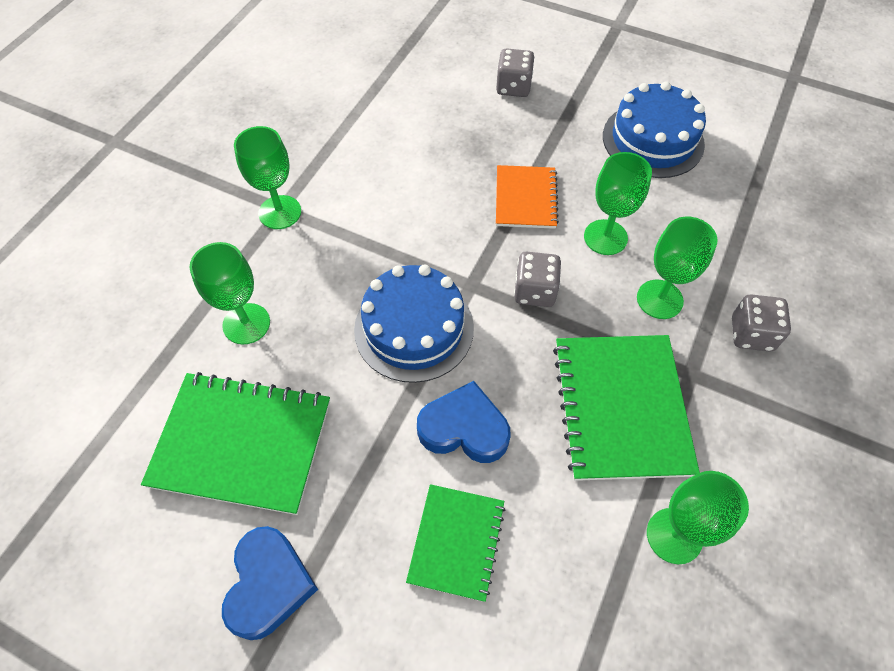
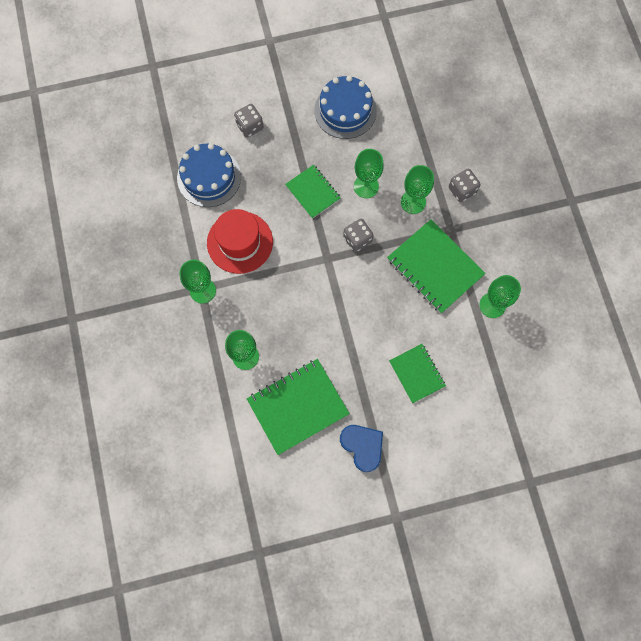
camera: 40 degrees left, 15 degrees up
blue cake [354,264,474,383] -> blue cake moved to [177,143,241,207]
blue heart [417,381,511,463] -> none
orange notebook [496,165,559,229] -> green notebook [285,165,341,219]
none -> red hat [207,209,273,274]

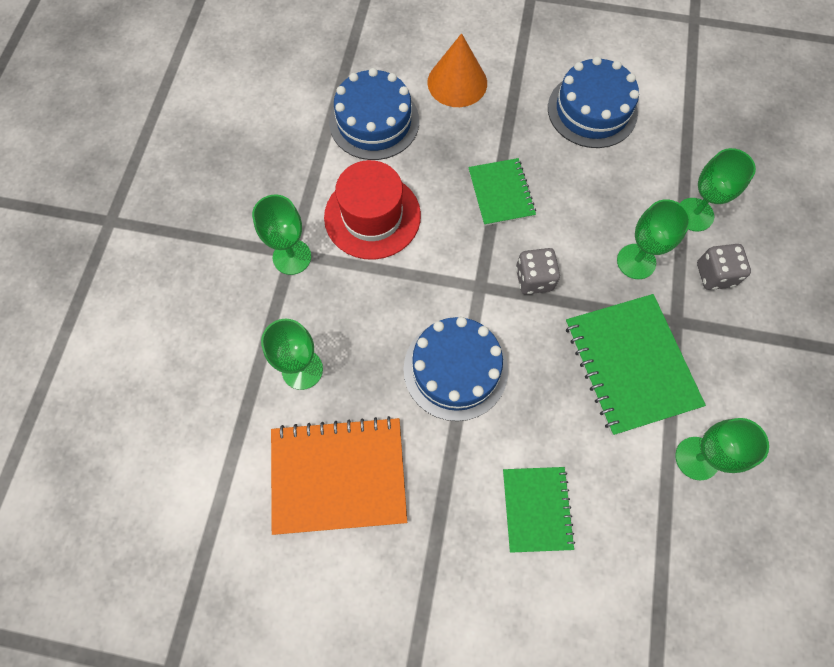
camera: 25 degrees right, 5 degrees down
grey dice [234,104,263,138] -> orange cone [427,33,487,107]
green notebook [247,359,350,455] -> orange notebook [271,416,407,535]
blue heart [340,425,383,472] -> none
green goblet [354,149,384,198] -> green goblet moved to [680,148,756,232]
none -> blue cake [403,317,508,421]

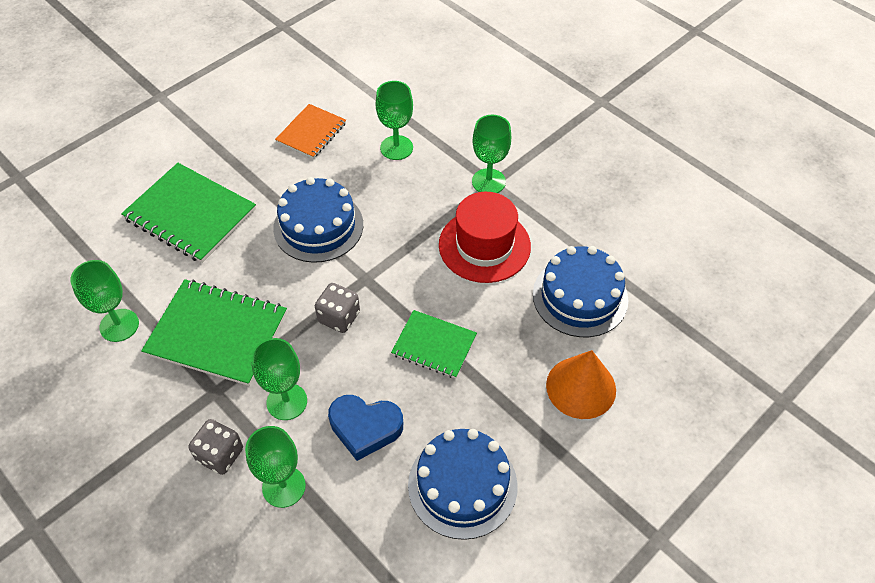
camera: 125 degrees right, 15 degrees down
orange notebook [271,416,407,535] -> orange notebook [275,104,346,159], size x0.60
green notebook [503,467,575,553] -> green notebook [121,163,256,263], size x1.66
none -> blue heart [328,395,403,461]

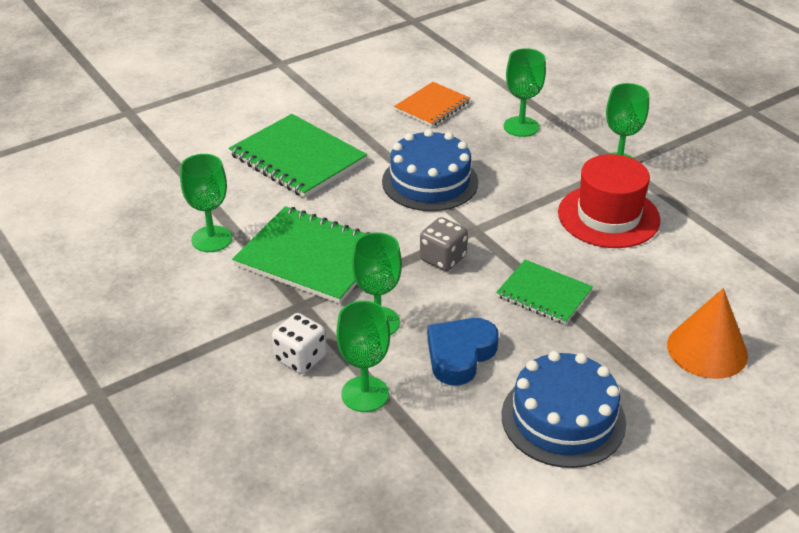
camera: 10 degrees right, 15 degrees down
grey dice [189,419,243,475] -> white dice [272,313,327,374]
blue heart [328,395,403,461] -> blue heart turned 105 degrees clockwise [427,318,499,386]
blue cake [533,246,628,337] -> none

